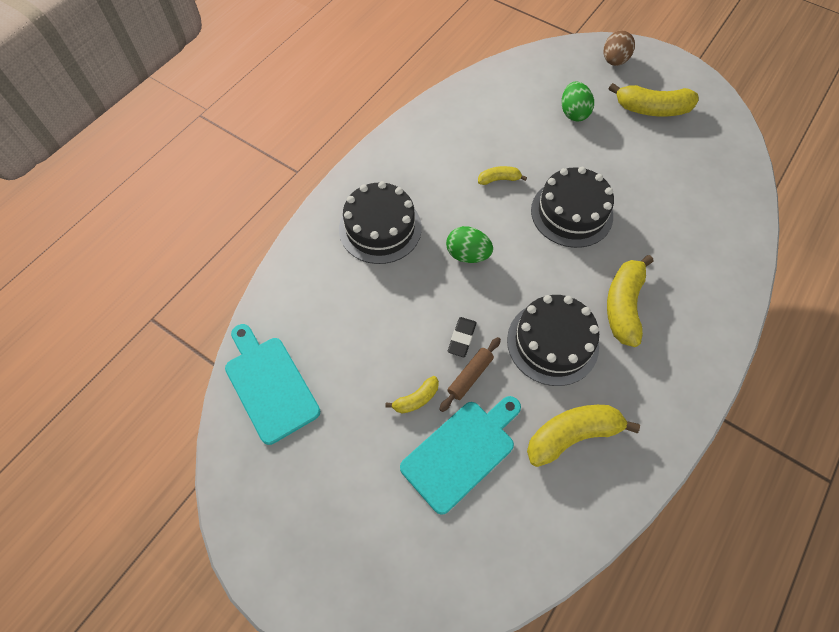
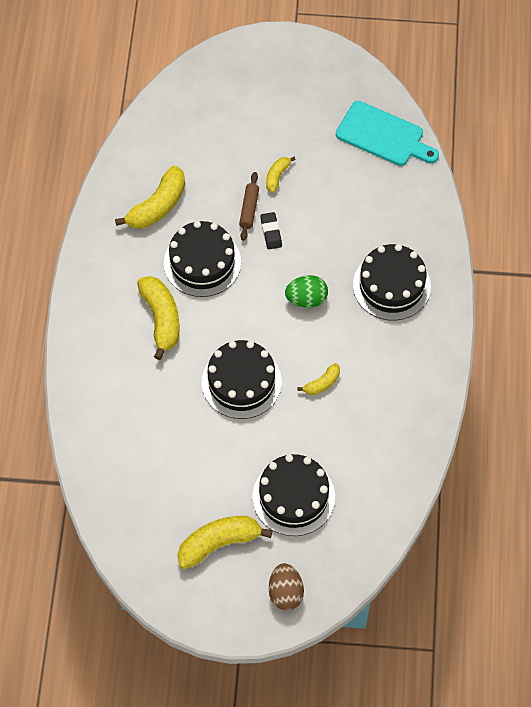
camera: 150 degrees right, 0 degrees up
turquoise cutting board [400,396,521,515] -> none
green egg [562,82,594,122] -> black cake [252,454,335,536]

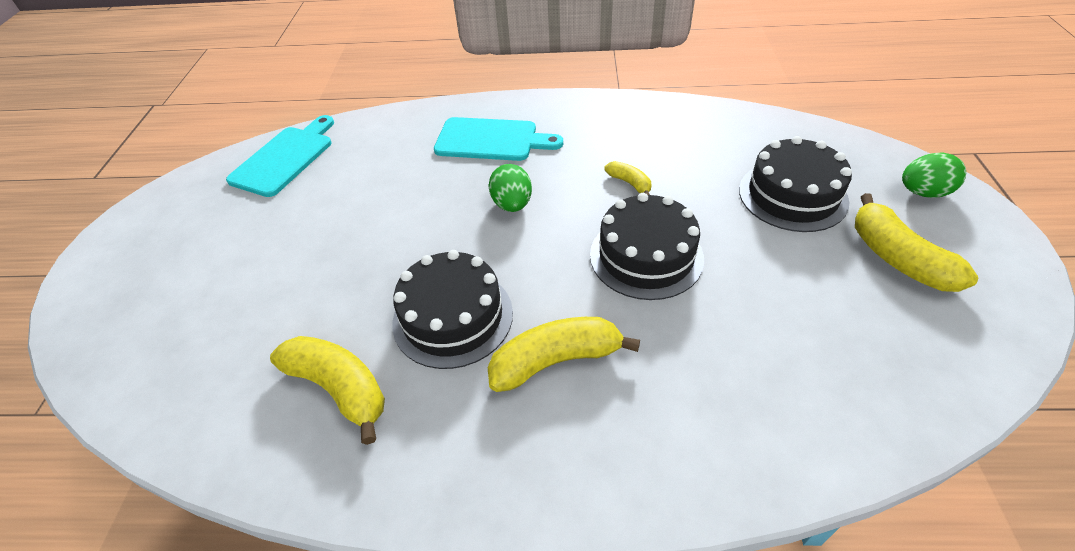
camera: 90 degrees left, 15 degrees down
brown rolling pin [239,172,259,241] -> none
black eraser [260,212,282,249] -> none
yellow banana [266,157,296,193] -> none
brown egg [269,563,304,610] -> green egg [902,152,966,198]
black cake [353,244,431,321] -> turquoise cutting board [434,117,563,161]

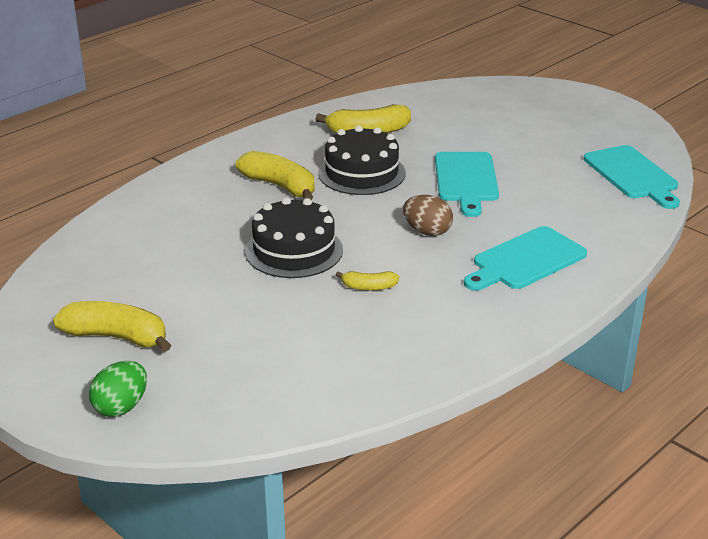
camera: 130 degrees right, 15 degrees down
yellow banana [488,317,640,392] -> yellow banana turned 75 degrees counterclockwise [236,151,315,200]
green egg [489,164,532,212] -> brown egg [403,195,453,236]
black cake [739,136,852,232] -> none
none -> turquoise cutting board [435,152,499,217]

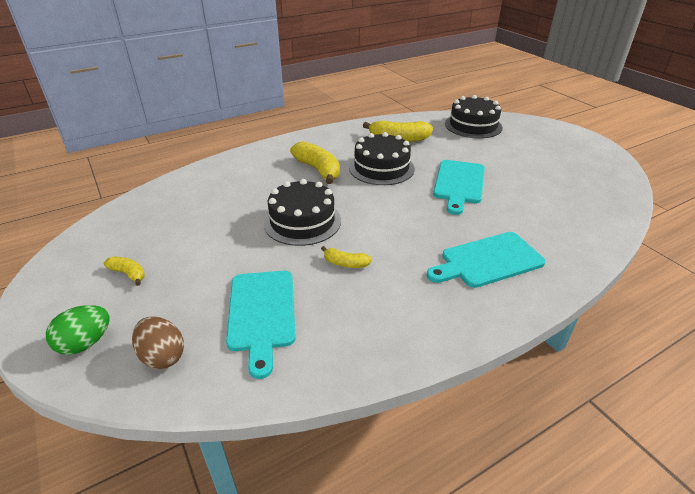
camera: 15 degrees right, 5 degrees up
yellow banana [53,301,171,352] -> yellow banana [103,257,145,286], size x0.53
brown egg [403,195,453,236] -> brown egg moved to [132,316,184,369]
turquoise cutting board [584,145,680,209] -> turquoise cutting board moved to [226,271,296,379]
none -> black cake [445,95,503,139]

